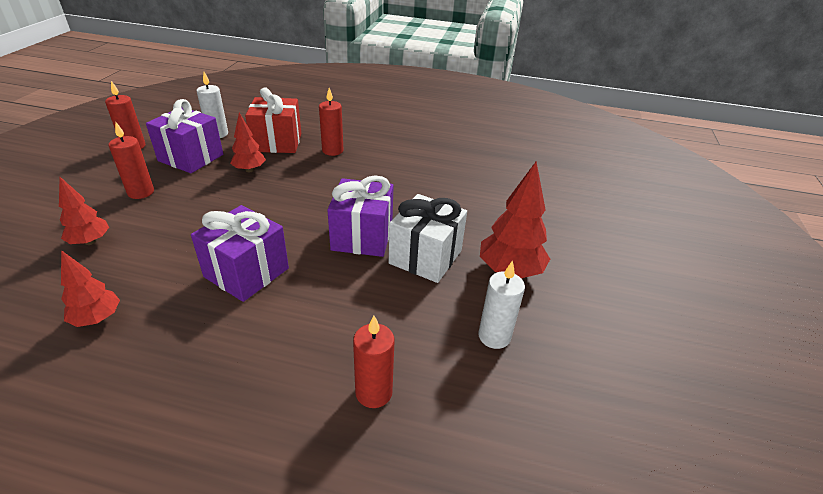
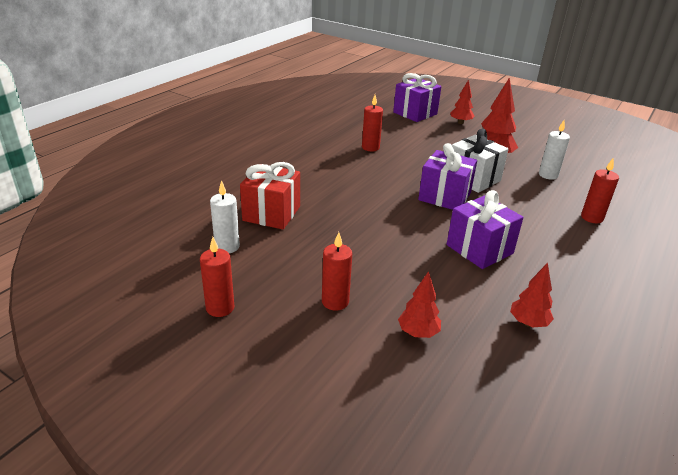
camera: 70 degrees left, 5 degrees down
purple gift [146,99,223,173] -> purple gift moved to [393,73,441,122]
red tree [230,113,266,172] -> red tree moved to [450,80,474,124]
red candle [319,88,344,156] -> red candle moved to [362,95,383,151]

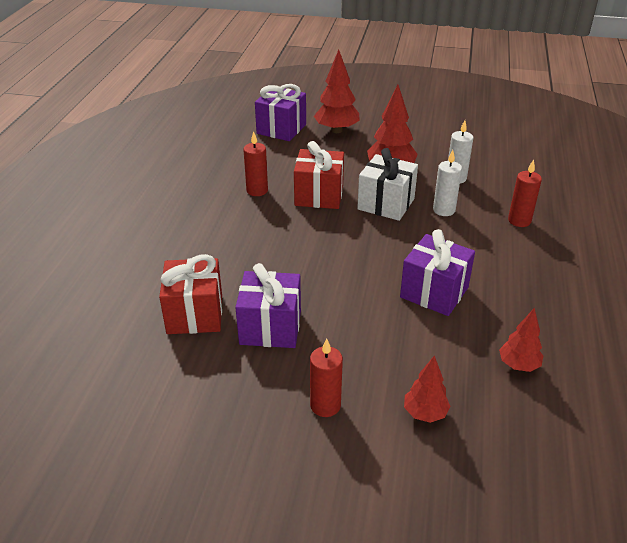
camera: 20 degrees left, 5 degrees up
red candle [200,237,234,317] -> none
white candle [210,180,240,254] -> white candle moved to [433,150,462,216]
purple gift [418,143,477,210] -> purple gift moved to [235,263,301,348]
red tree [450,80,474,124] -> red tree [314,50,360,133], size x1.64
none -> red gift [294,141,344,209]

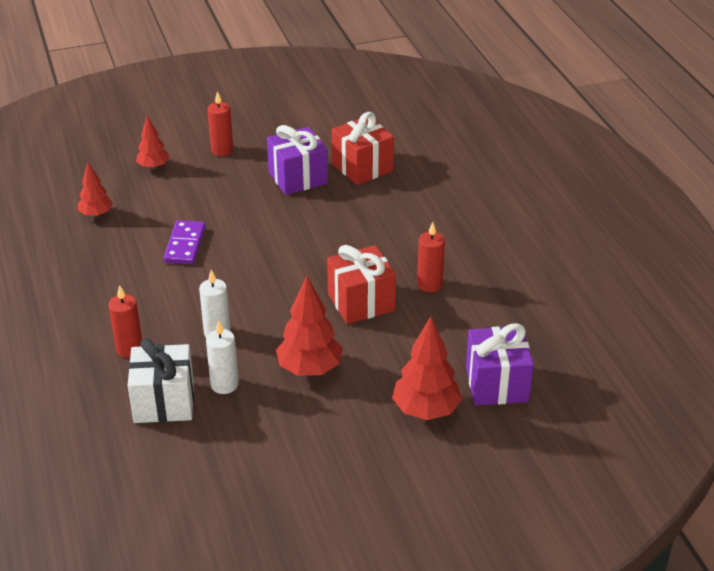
camera: 150 degrees right, 0 degrees up
white gift [357,148,418,221] -> white gift moved to [127,338,194,423]
purple gift [400,229,475,316] -> purple domino [164,220,206,264]

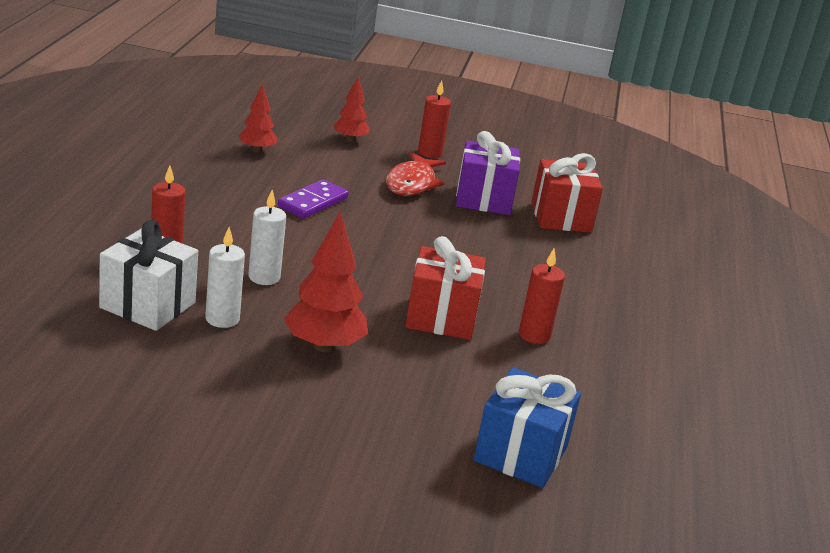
camera: 25 degrees right, 10 degrees down
red tree [392,316,462,420] -> none
purple gift [466,323,534,405] -> blue gift [473,367,581,488]
none -> red fish [386,152,446,196]

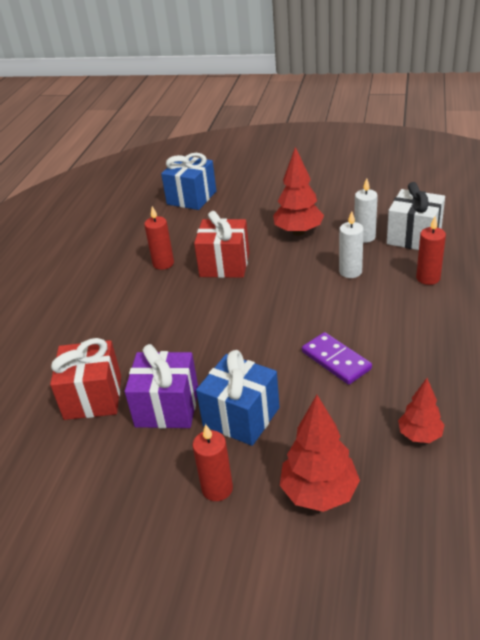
camera: 170 degrees left, 10 degrees up
purple domino [278,179,349,219] -> purple domino turned 75 degrees counterclockwise [302,332,372,385]
red tree [333,77,370,142] -> red tree [280,395,360,512], size x1.64
red fish [386,152,446,196] -> blue gift [196,350,280,446]

